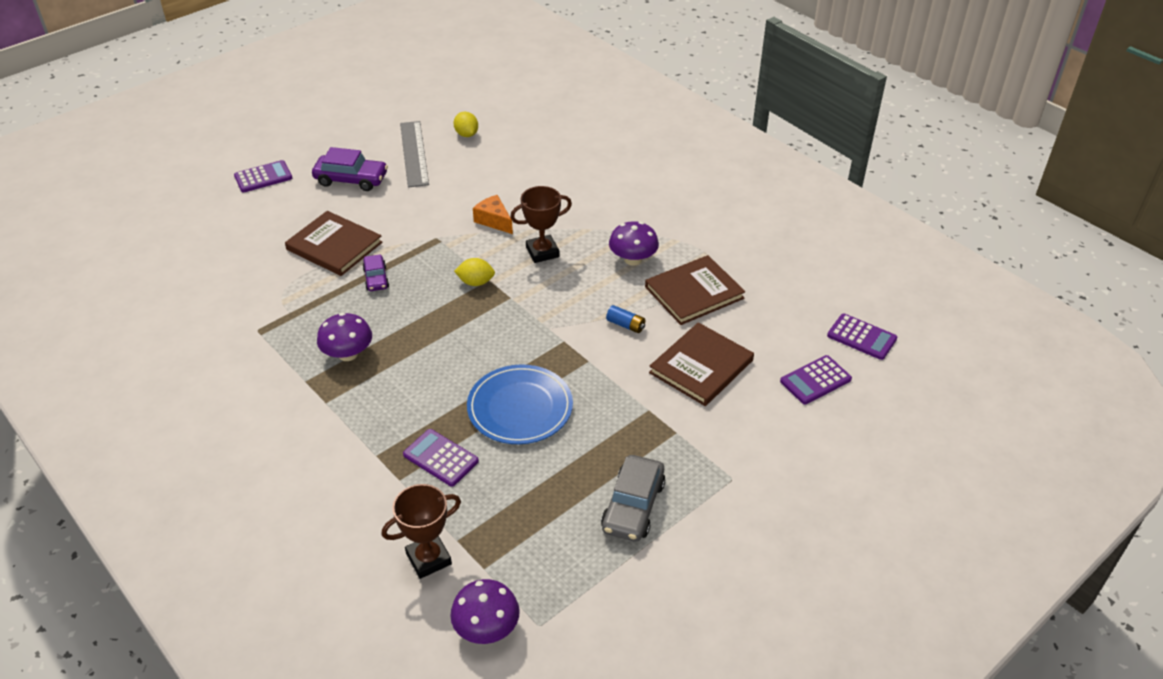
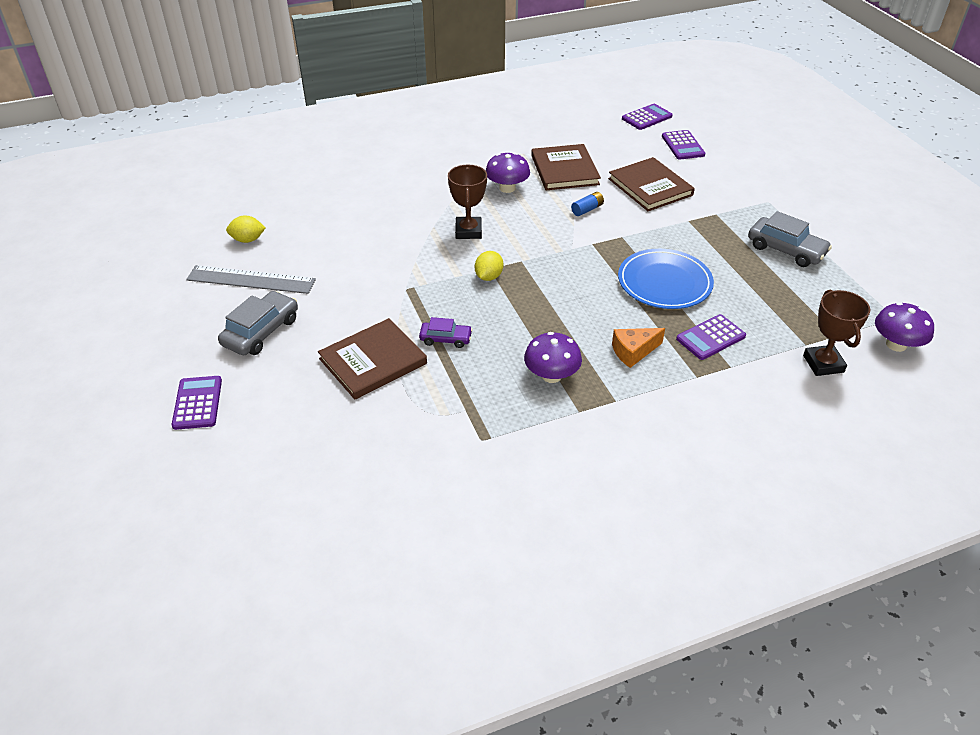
camera: 70 degrees left, 0 degrees up
purple car [312,147,388,191] -> grey car [218,291,298,355]
orange cheese [473,195,513,234] -> orange cheese moved to [612,328,665,368]

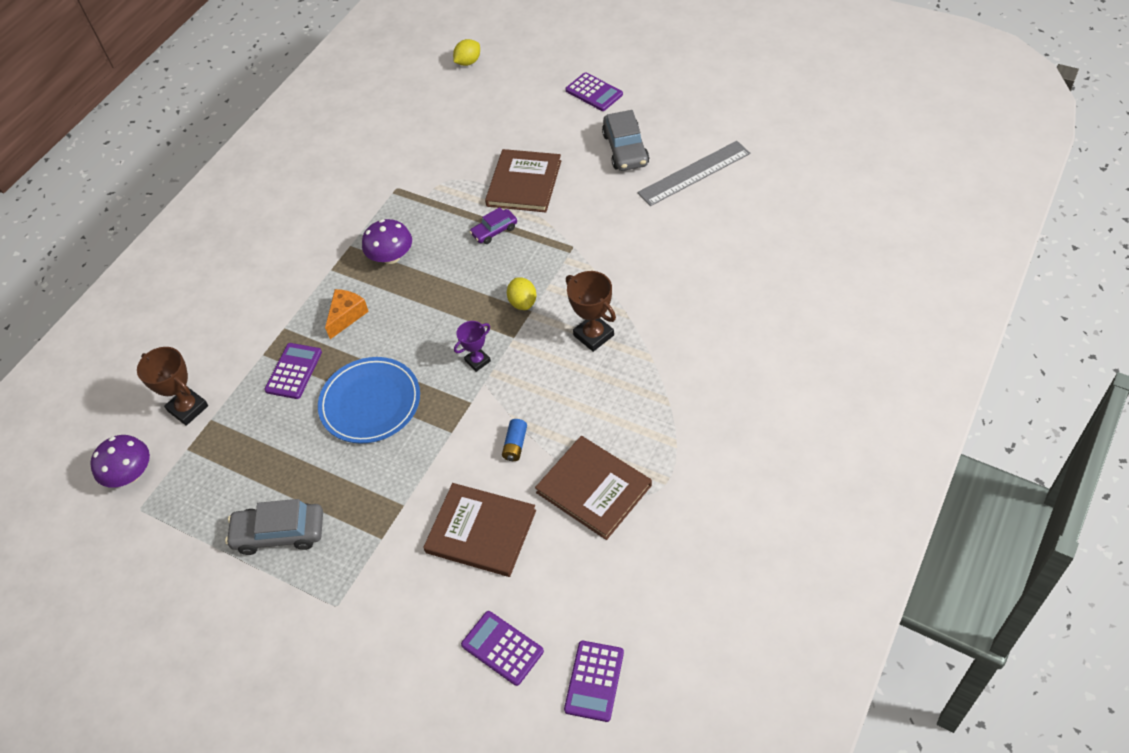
camera: 145 degrees right, 10 degrees up
yellow lemon [226,215,266,243] -> yellow lemon moved to [453,39,480,66]
purple mushroom [485,152,530,193] -> none
none -> purple trophy [454,321,491,372]

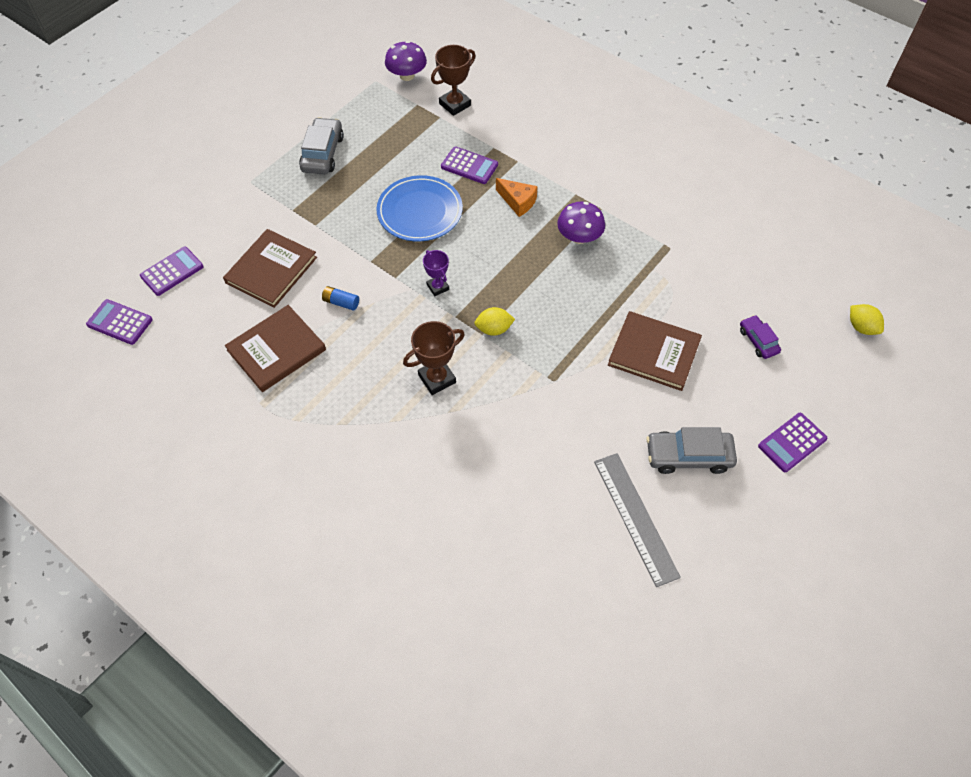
camera: 95 degrees right, 5 degrees up
purple car [470,207,517,244] -> purple car moved to [740,315,781,359]

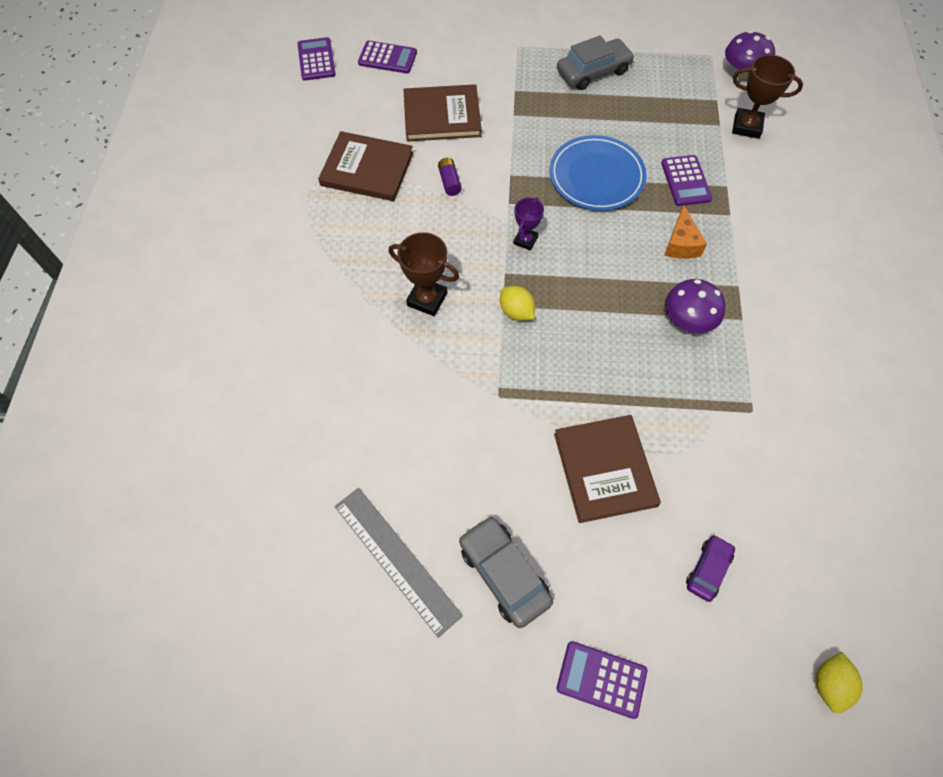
camera: 55 degrees right, 5 degrees up
blue battery [322,286,359,311] -> purple battery [438,158,462,196]
grey ruler [594,453,681,587] -> grey ruler turned 75 degrees counterclockwise [335,488,463,638]

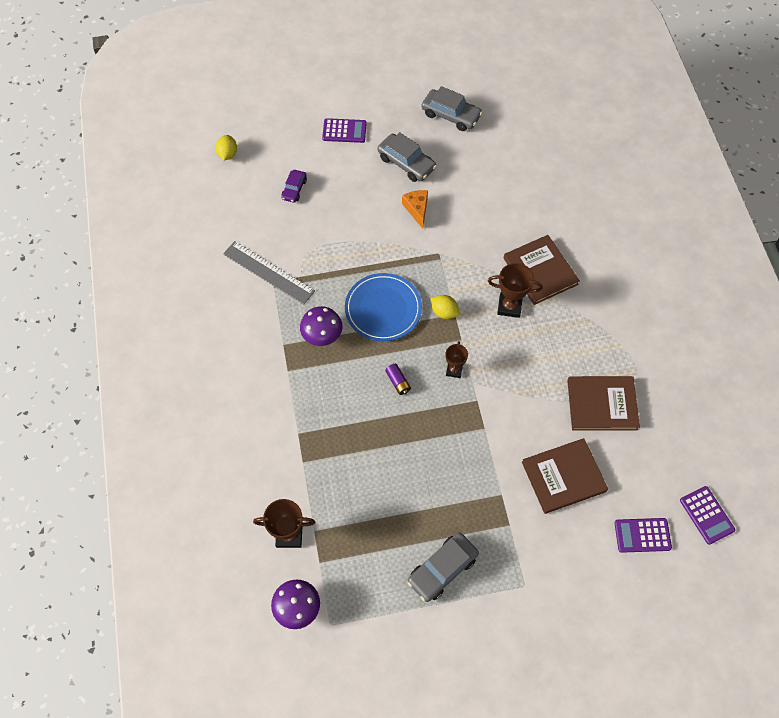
camera: 165 degrees right, 0 degrees up
grey ruler [335,488,463,638] -> grey ruler moved to [223,241,315,304]
purple battery [438,158,462,196] -> purple battery moved to [385,364,411,395]
purple trophy [513,197,544,251] -> brown trophy [445,341,468,378]
blue plate [550,135,647,211] -> blue plate moved to [345,273,422,341]
brown book [554,415,661,523] -> brown book moved to [504,235,580,305]
purple calculator [661,155,712,206] -> none
orange cheese [664,205,707,259] -> orange cheese moved to [402,190,428,229]
none -> grey car [421,86,483,131]

